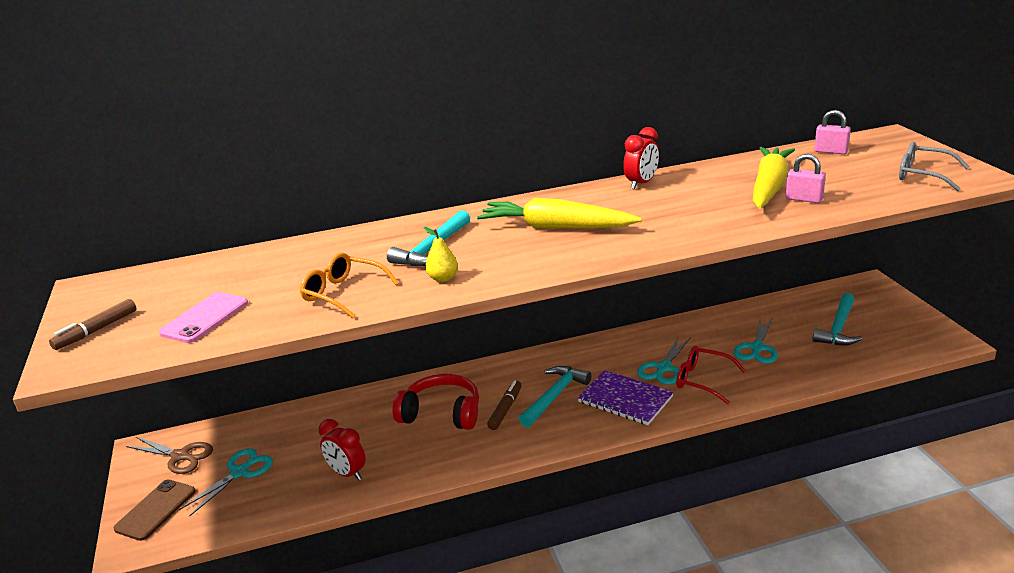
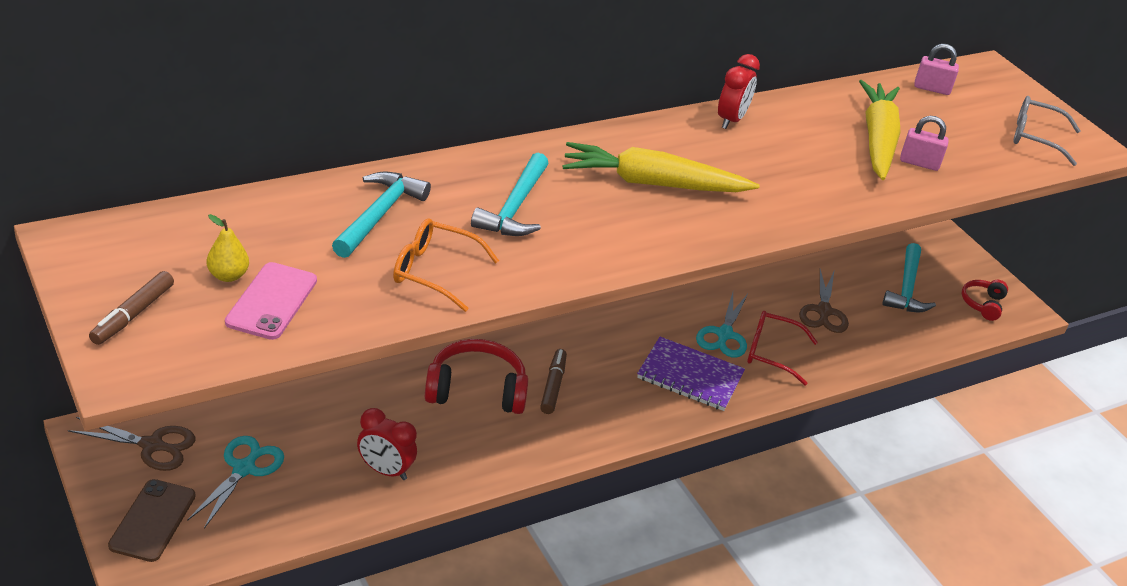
camera: 20 degrees left, 10 degrees up
yellow pear [424,227,458,282] -> yellow pear moved to [207,214,249,282]
turquoise hammer [519,366,592,428] -> turquoise hammer moved to [332,172,431,258]
turquoise scissors [734,317,778,364] -> brown scissors [799,269,849,333]
none -> red headphones [962,280,1008,321]

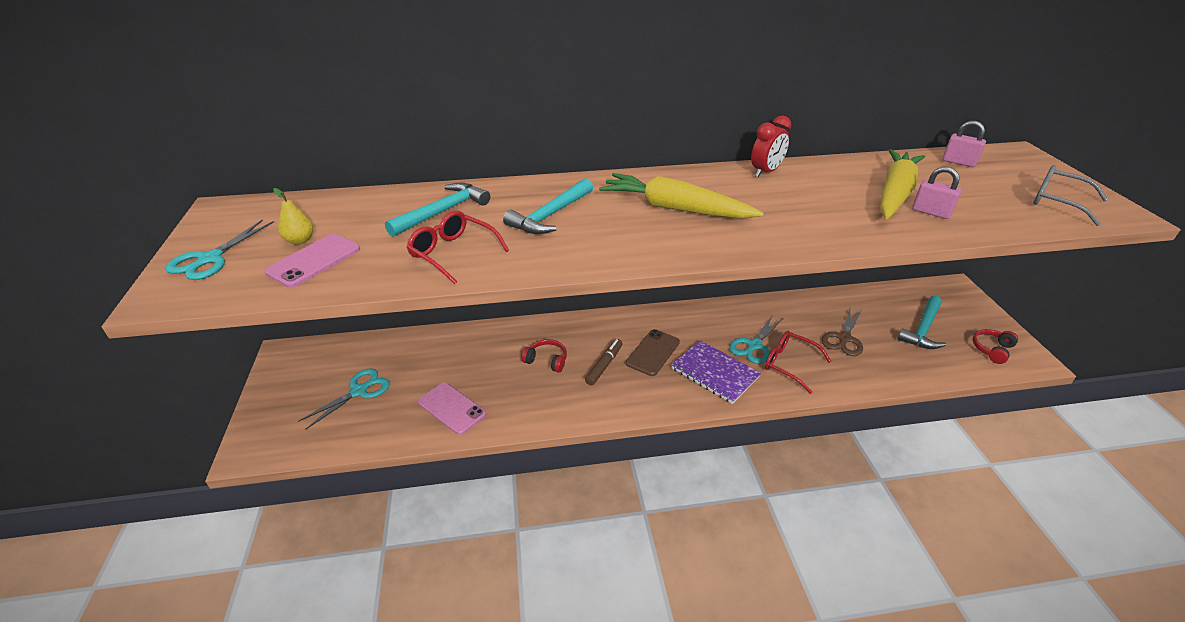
camera: 25 degrees right, 0 degrees up
brown scissors [68,417,195,471] -> none
brown marker [89,271,174,345] -> turquoise scissors [165,219,274,280]
brown phone [108,479,195,562] -> brown phone moved to [626,329,680,376]
red clock [357,408,417,480] -> pink phone [418,383,486,435]
orange glasses [393,218,499,312] -> red glasses [406,211,509,284]
red headphones [425,339,528,414] -> red headphones [522,339,567,373], size x0.57

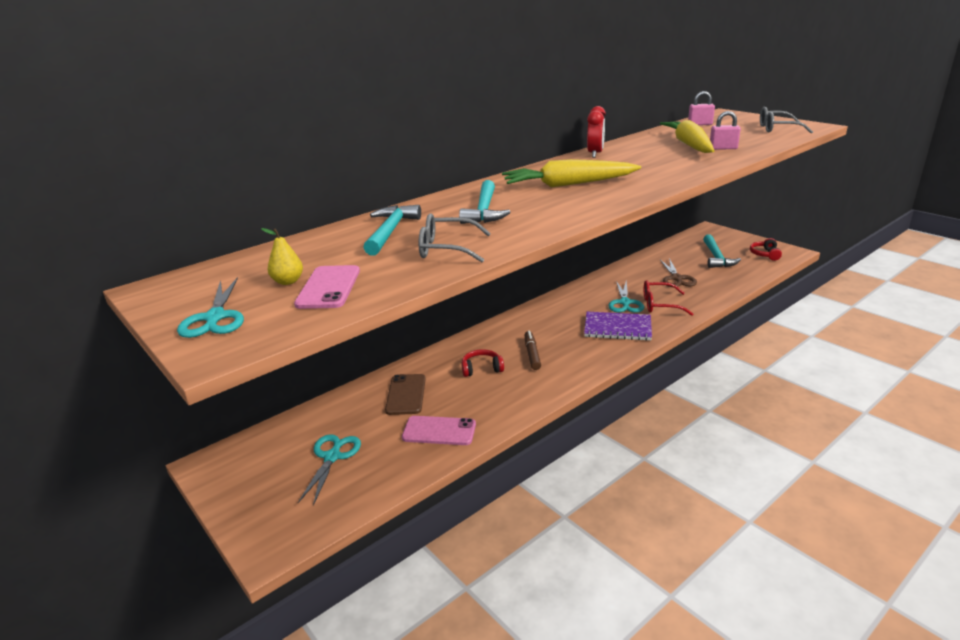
camera: 30 degrees left, 10 degrees down
red glasses [406,211,509,284] -> grey glasses [419,213,491,262]
brown phone [626,329,680,376] -> brown phone moved to [385,374,426,415]

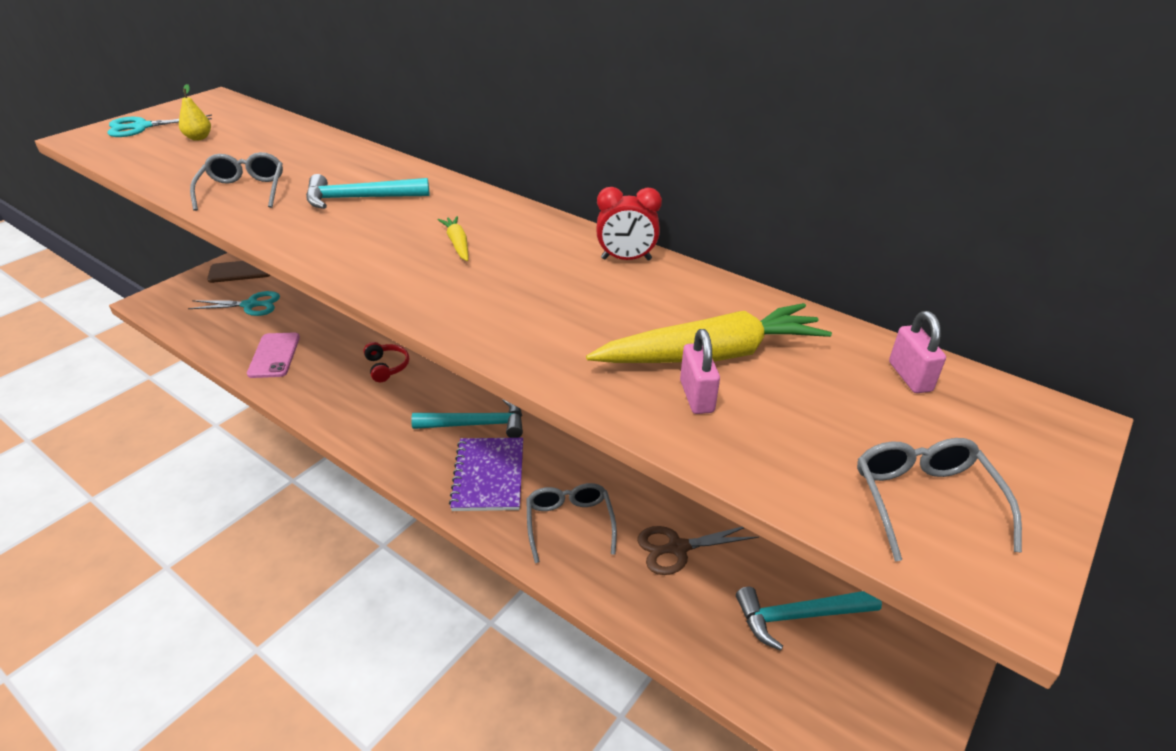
camera: 75 degrees right, 10 degrees up
pink phone [294,265,360,309] -> none
turquoise hammer [363,205,421,256] -> turquoise hammer moved to [411,399,523,438]
brown phone [385,374,426,415] -> brown phone moved to [207,261,271,283]
yellow carrot [502,159,641,188] -> yellow carrot [438,216,468,261], size x0.45
brown marker [525,331,541,370] -> none
turquoise scissors [608,281,644,313] -> none
red glasses [644,280,693,316] -> grey glasses [526,483,617,563]
red headphones [750,238,782,261] -> none

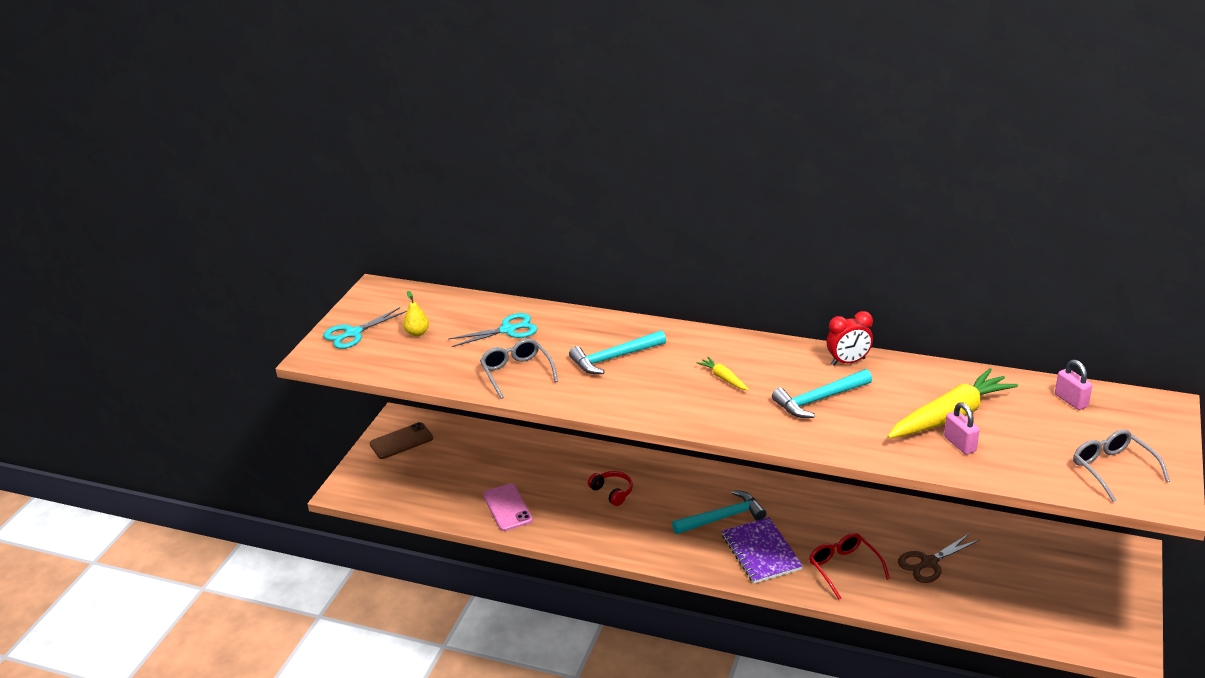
camera: 15 degrees left, 5 degrees down
turquoise scissors [188,291,280,316] -> turquoise scissors moved to [448,313,537,347]
grey glasses [526,483,617,563] -> red glasses [809,533,890,600]
turquoise hammer [736,587,882,651] -> turquoise hammer moved to [772,369,872,418]

